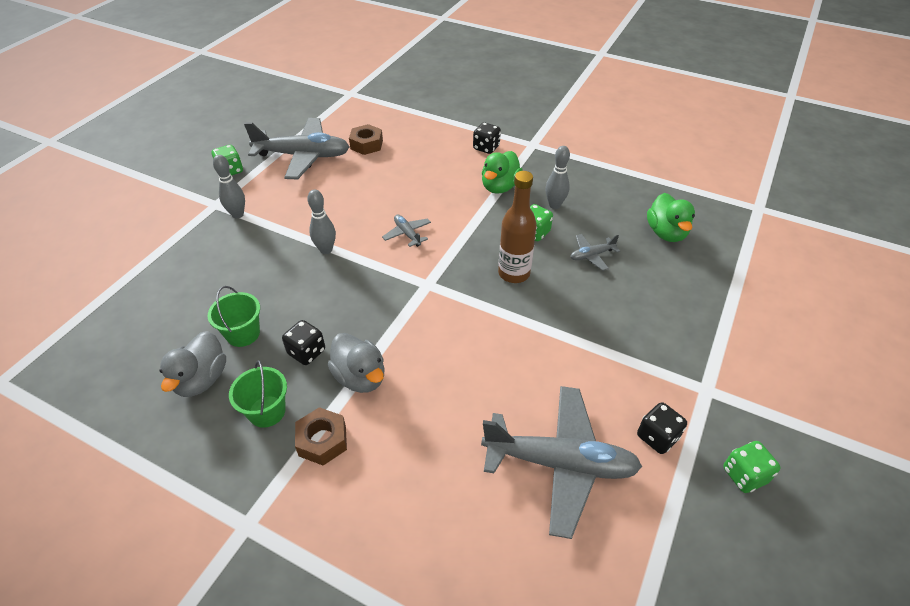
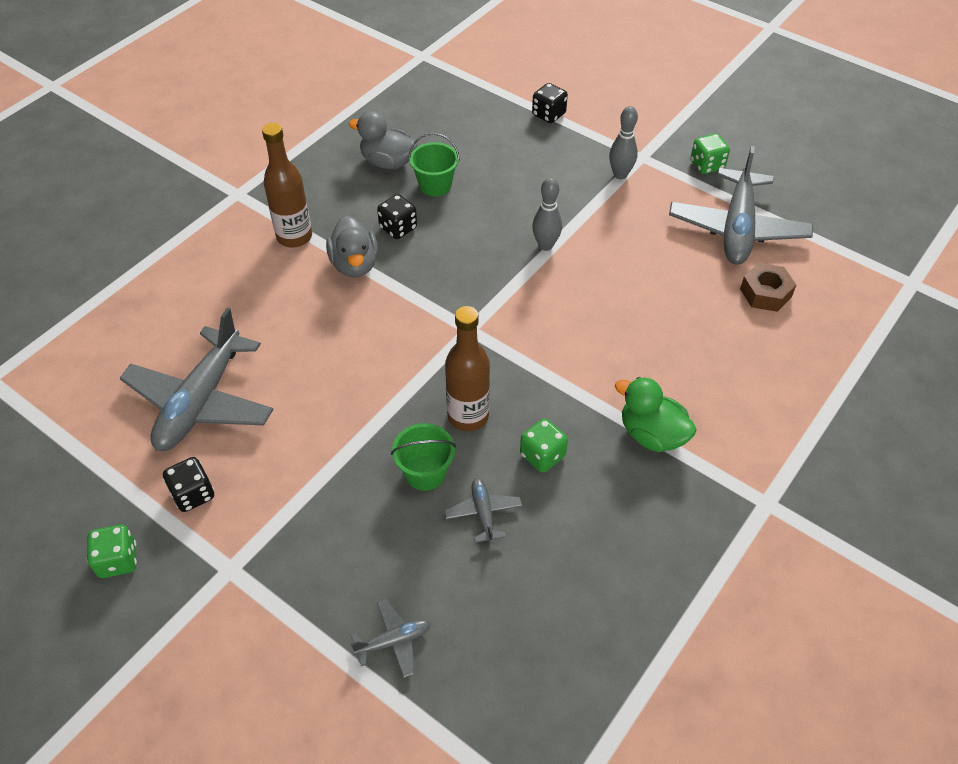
camera: 100 degrees right, 5 degrees up
green bucket [229,360,287,428] -> green bucket moved to [391,423,456,491]
brown nut [295,407,347,465] -> brown bottle [262,123,312,247]
grey duck [327,333,385,393] -> grey duck turned 75 degrees counterclockwise [326,216,378,277]
grey plane [382,215,431,247] -> grey plane moved to [351,598,431,678]
black dice [473,122,501,154] -> black dice moved to [532,83,568,123]
grey bowling pin [545,146,570,209] -> none
green duck [647,193,695,242] -> none

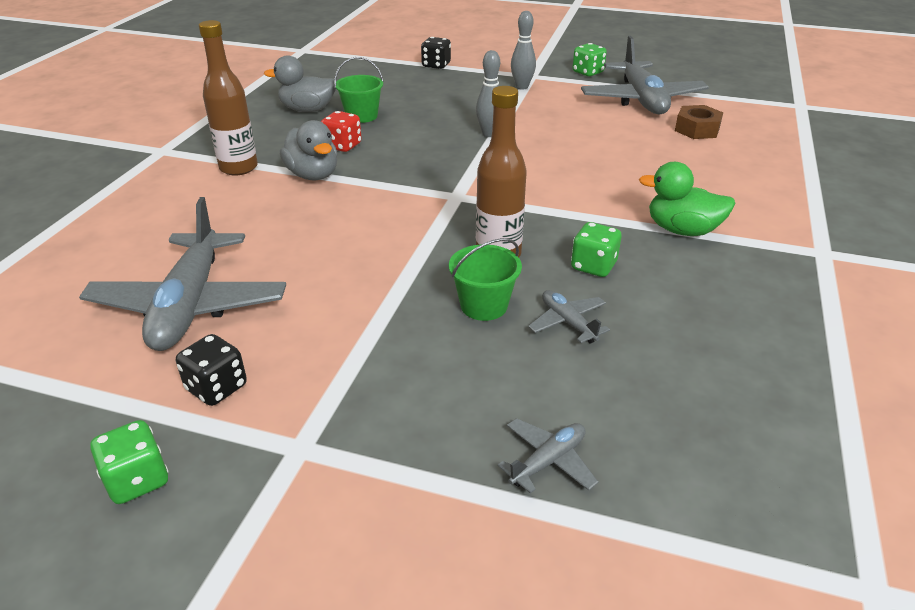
camera: 20 degrees left, 15 degrees down
black dice [377,194,417,239] -> red dice [321,111,362,152]

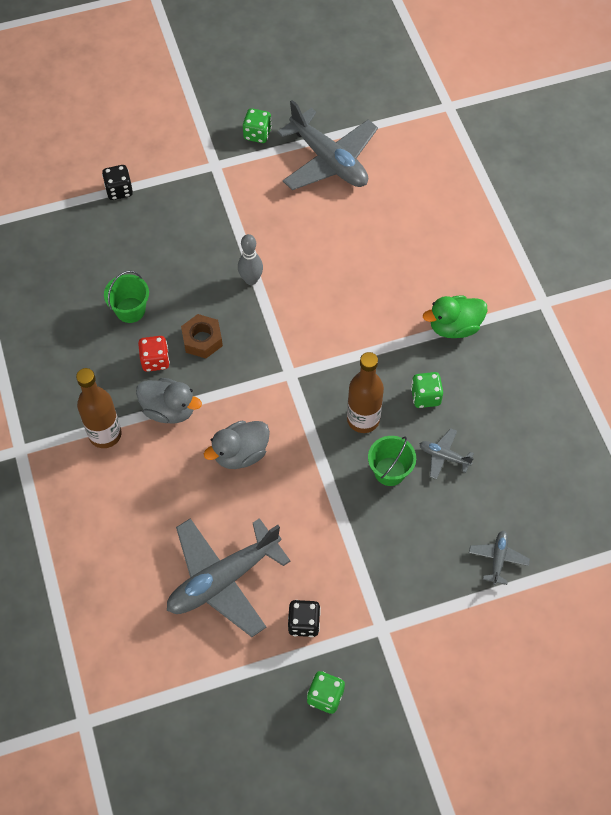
camera: 35 degrees left, 25 degrees up
grey plane [79,197,286,351] -> grey plane turned 90 degrees clockwise [167,518,290,637]
grey duck [264,55,336,112] -> grey duck moved to [204,421,270,469]
grey bowling pin [511,11,536,90] -> none
brown nut [675,105,723,139] -> brown nut moved to [181,314,223,358]

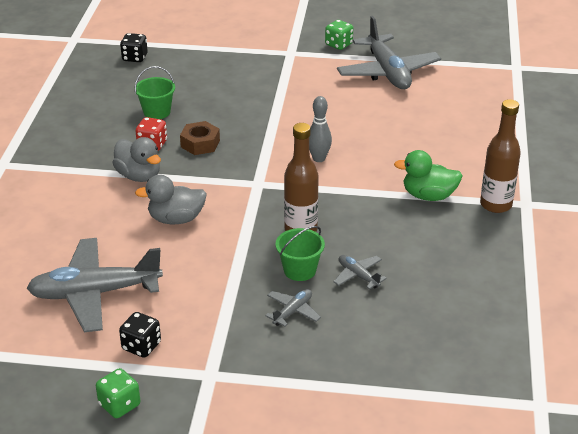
camera: 25 degrees right, 25 degrees down
brown bottle [76,368,122,448] -> brown bottle moved to [480,99,521,213]
black dice [102,165,133,200] -> black dice moved to [120,33,148,62]
grey bowling pin [238,234,263,285] -> grey bowling pin moved to [309,96,332,162]
green dice [411,372,443,408] -> none
grey plane [469,531,530,585] -> grey plane moved to [265,289,321,327]

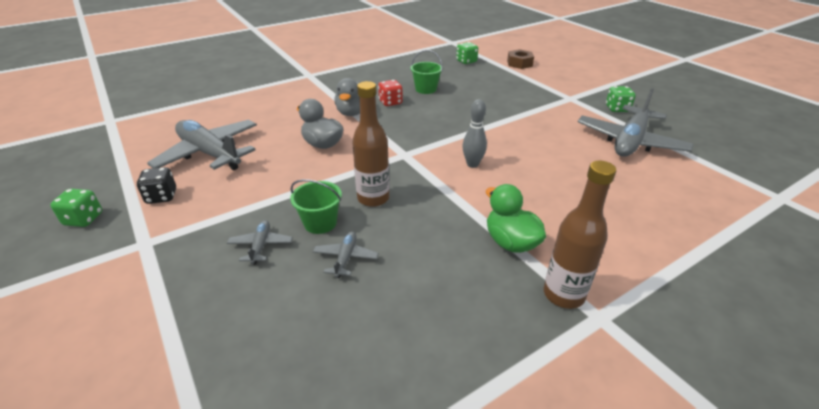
camera: 50 degrees right, 0 degrees up
black dice [120,33,148,62] -> green dice [456,42,478,64]
brown nut [180,121,220,155] -> brown nut moved to [507,49,534,69]
grey plane [265,289,321,327] -> grey plane turned 90 degrees counterclockwise [227,220,293,265]

